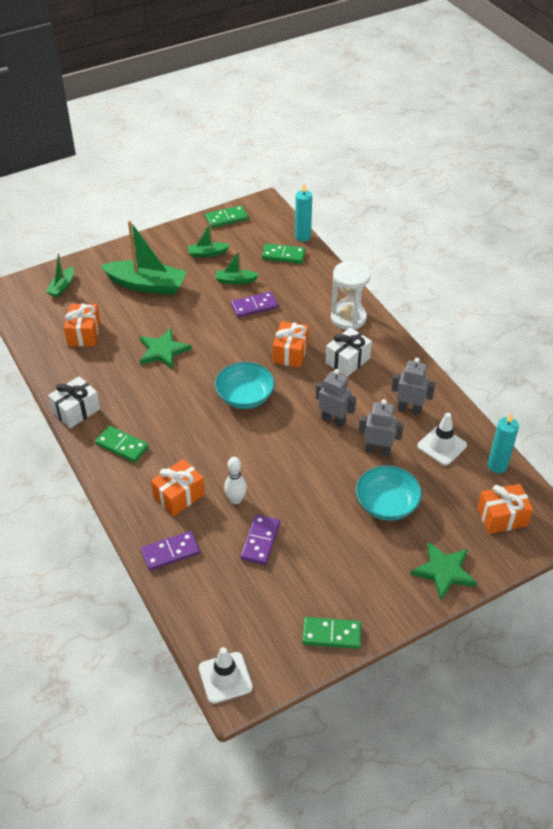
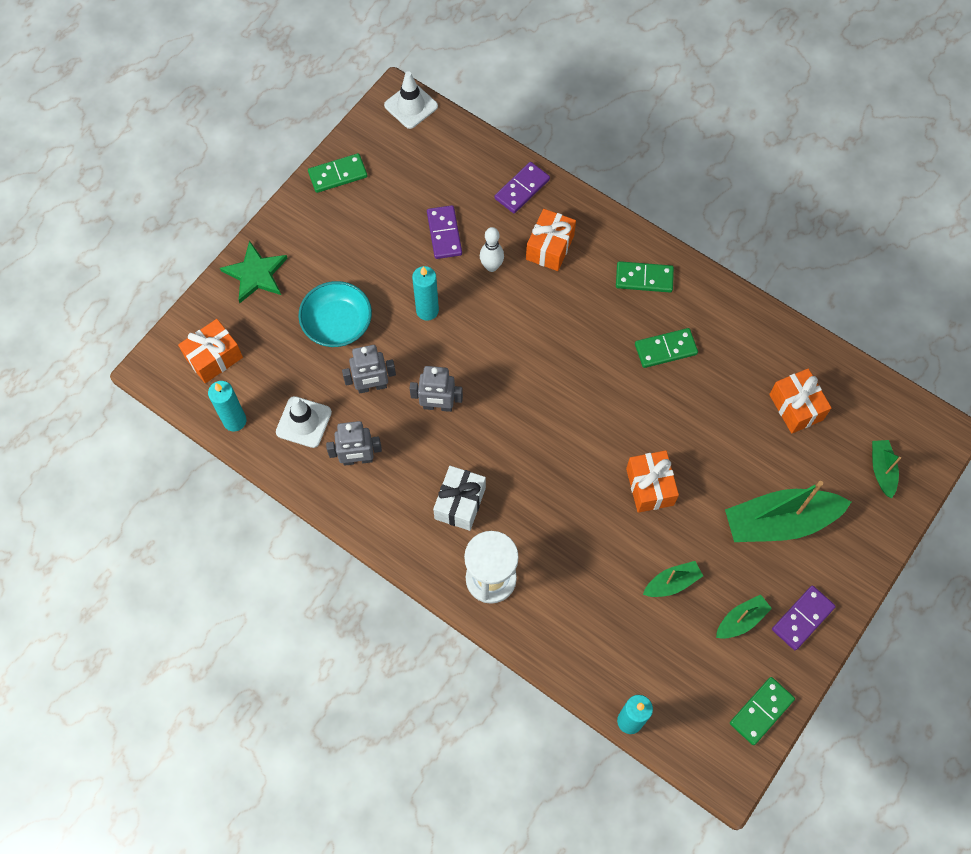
camera: 155 degrees right, 20 degrees up
white gift [48,376,100,429] -> none
green star [139,328,192,370] -> none
turquoise bowl [215,362,275,409] -> none
purple domino [231,291,278,318] -> purple domino moved to [772,586,836,650]
green domino [262,243,305,264] -> green domino moved to [635,328,698,368]
orange gift [273,321,309,368] -> orange gift moved to [626,450,679,513]
none -> turquoise candle [412,266,439,321]

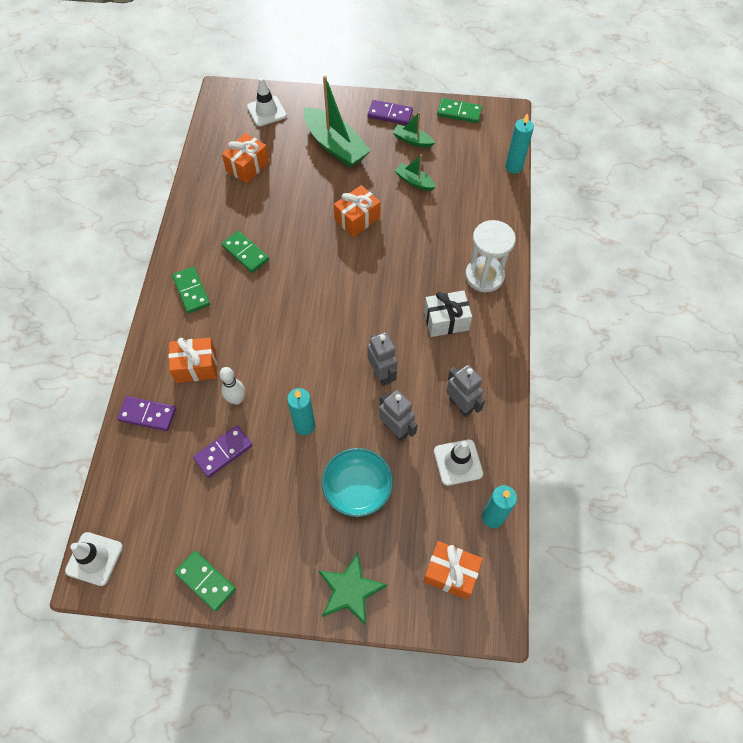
camera: 120 degrees left, 5 degrees down
green boat [872,440,901,499] -> white traffic cone [247,77,287,127]

